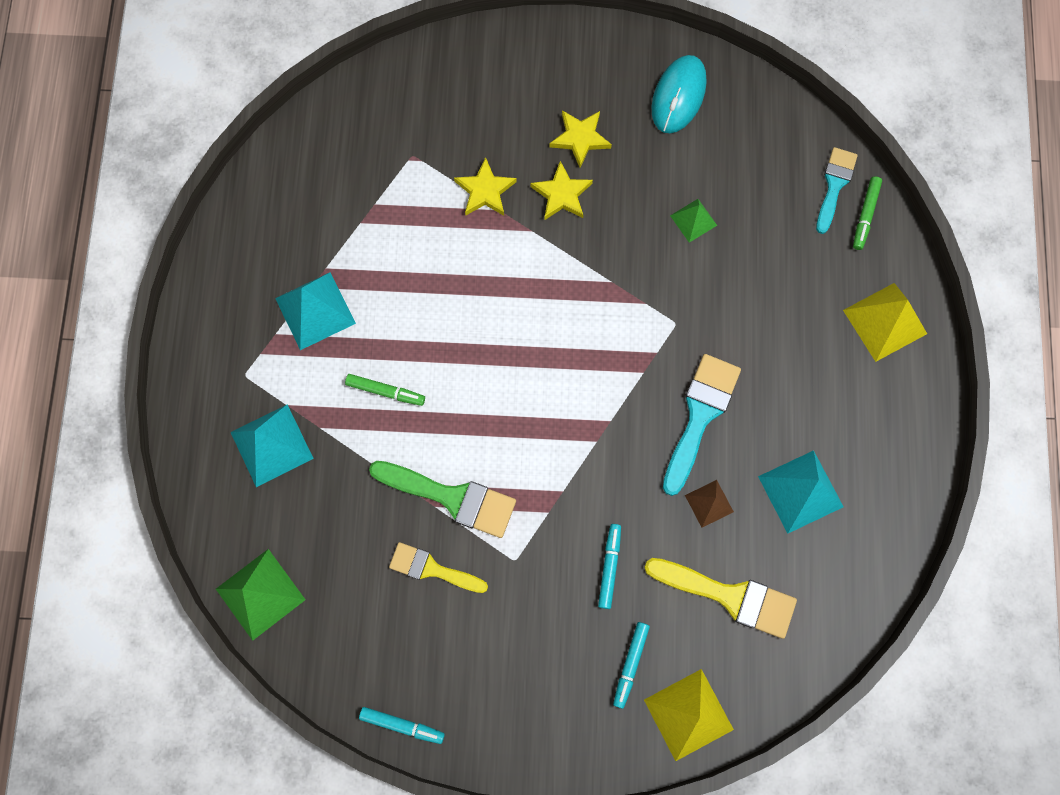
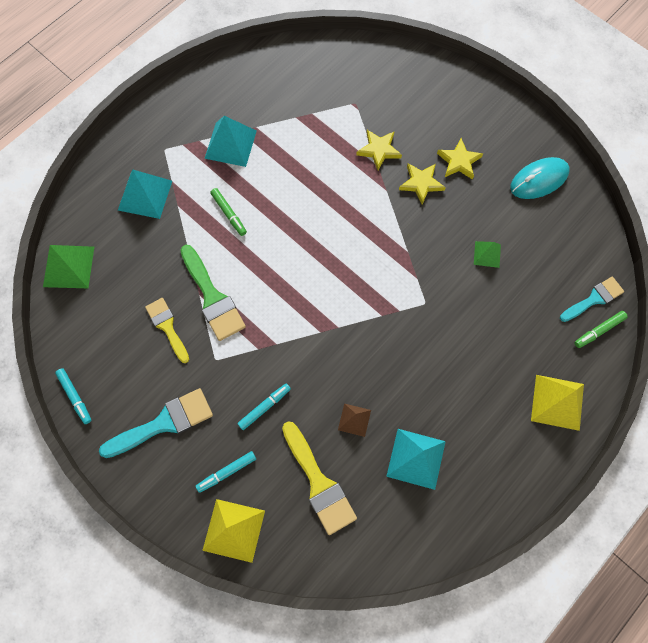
camera: 40 degrees right, 5 degrees down
turquoise brush [663,354,741,496] -> turquoise brush moved to [99,388,213,458]

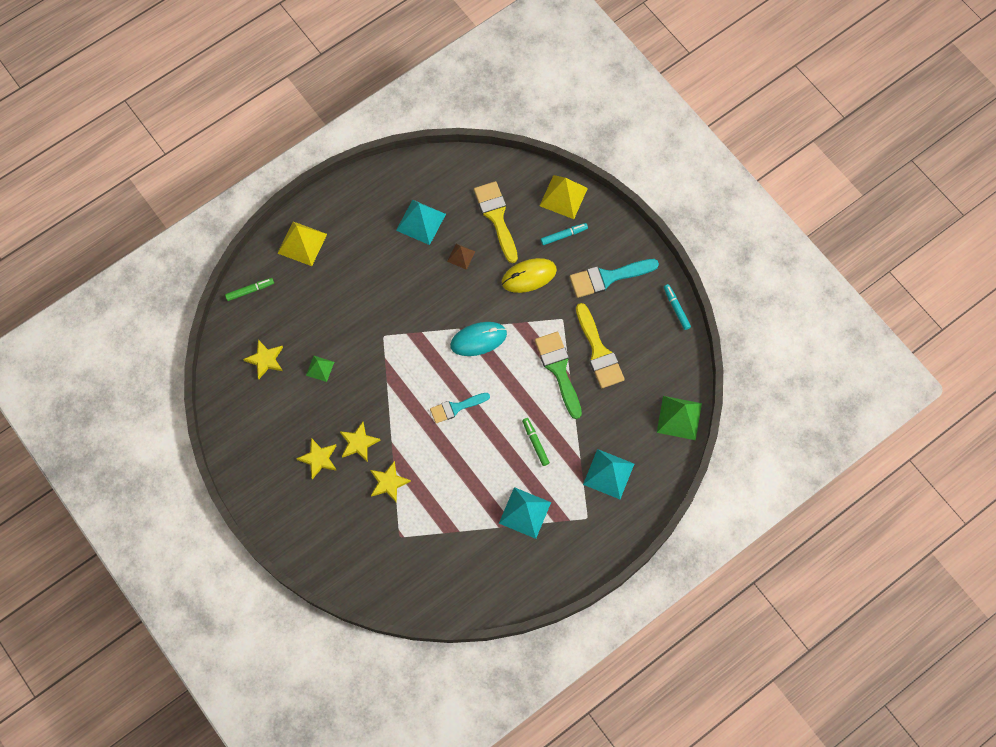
camera: 170 degrees left, 0 degrees up
yellow brush [145,298,189,363] -> yellow brush [576,303,625,388], size x1.52
turquoise marker [237,383,291,430] -> yellow mouse [502,258,557,293]
turquoise mouse [510,157,570,199] -> turquoise mouse moved to [450,322,507,356]
turquoise brush [560,277,624,322] -> turquoise brush moved to [430,393,490,423]
none -> yellow star [243,340,283,379]

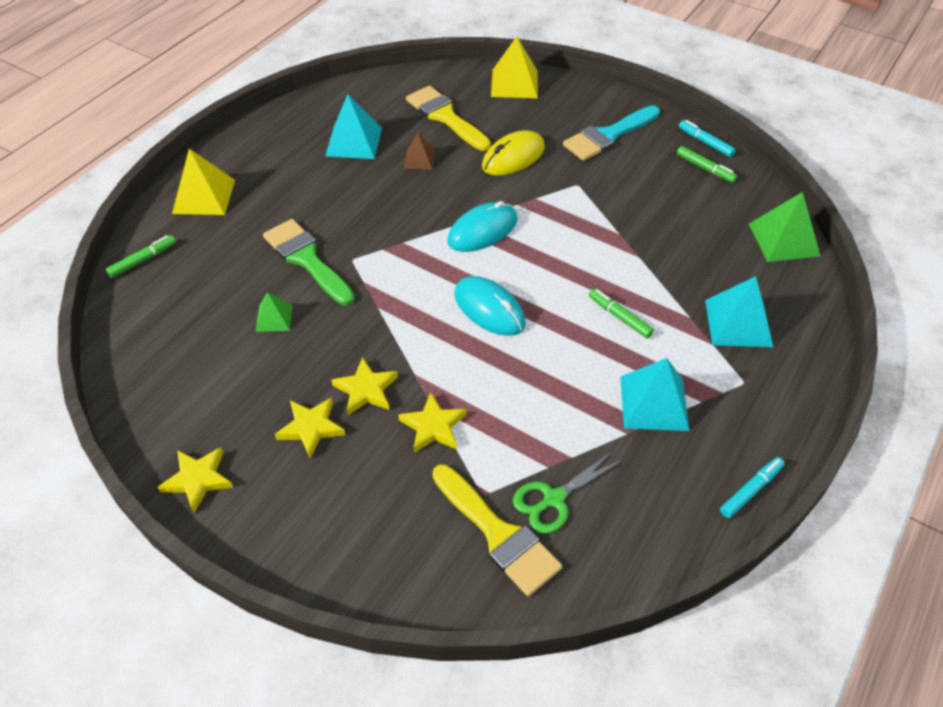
camera: 20 degrees left, 20 degrees down
yellow star [243,340,283,379] -> yellow star moved to [158,447,233,513]
turquoise brush [430,393,490,423] -> turquoise mouse [454,276,526,336]
green brush [535,332,582,419] -> green brush moved to [263,219,355,305]
turquoise marker [540,223,588,245] -> turquoise marker moved to [720,457,785,518]
yellow brush [576,303,625,388] -> yellow brush moved to [432,464,562,596]
none -> green scissors [513,450,624,534]
none -> green marker [677,146,737,183]

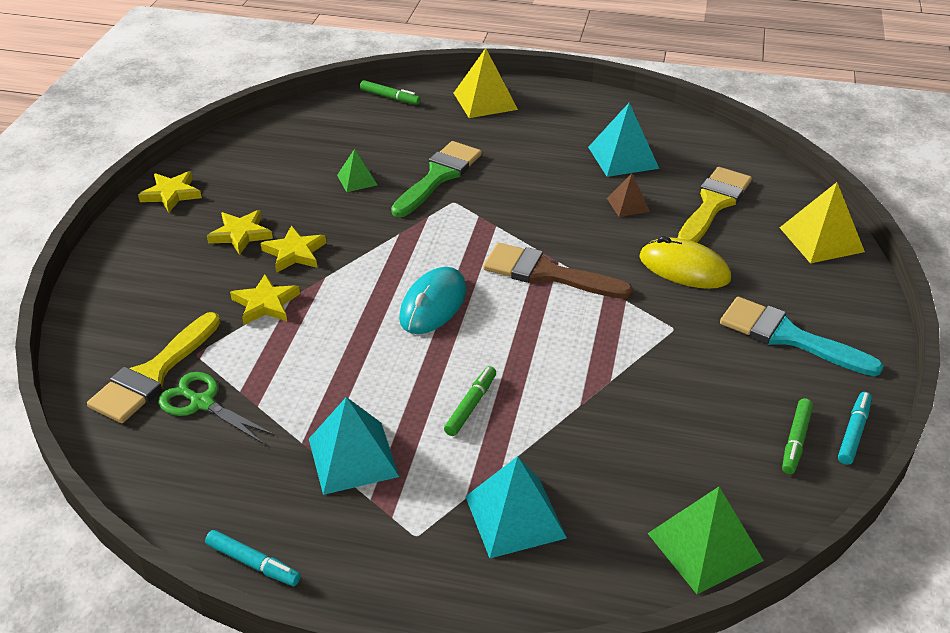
camera: 70 degrees right, 10 degrees down
turquoise mouse [447,201,517,252] -> brown brush [483,243,633,299]

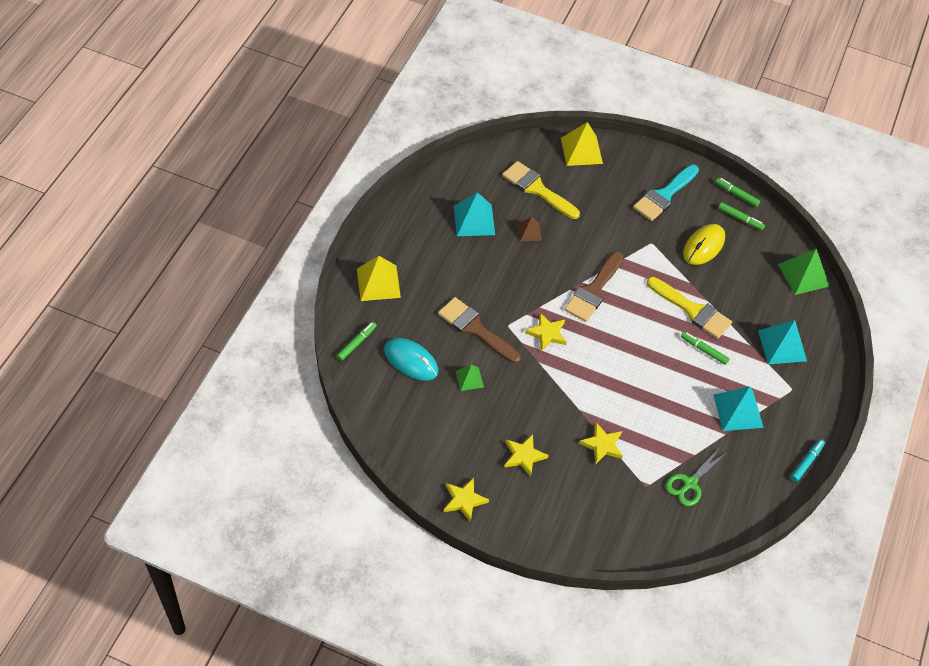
camera: 85 degrees left, 15 degrees up
yellow brush [87,312,220,423] -> yellow brush moved to [647,277,732,339]
yellow star [261,225,326,273] -> yellow star moved to [525,313,567,352]
green brush [391,141,482,217] -> brown brush [438,297,521,363]
turquoise mouse [399,267,467,334] -> turquoise mouse moved to [384,338,438,381]
yellow mouse [639,236,731,289] -> yellow mouse moved to [683,224,725,265]
turquoise marker [838,392,872,465] -> green marker [715,178,760,207]

